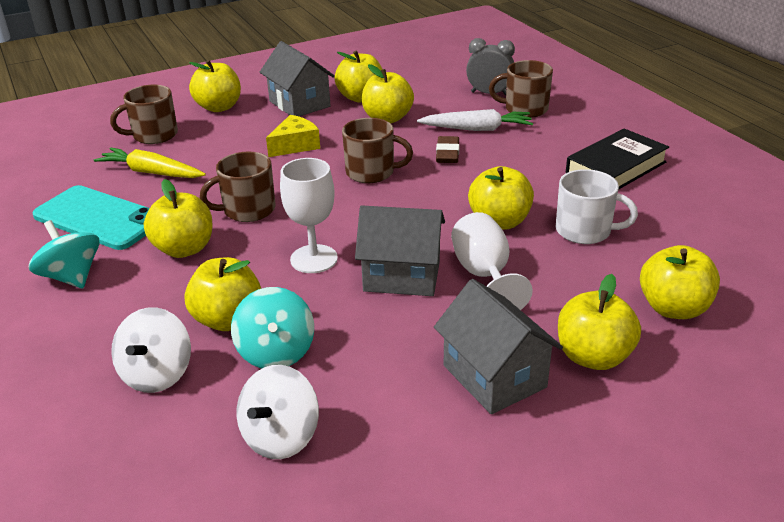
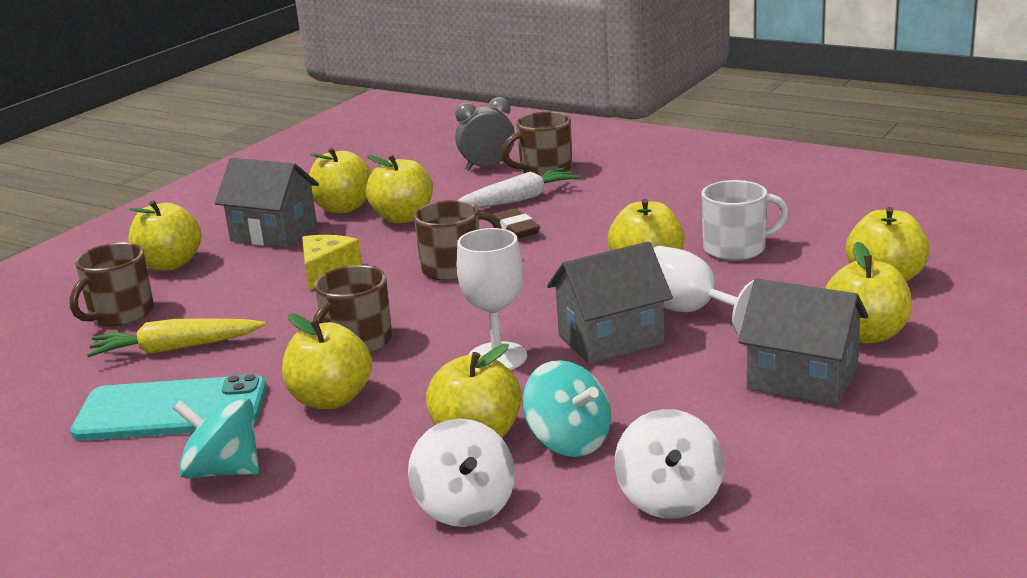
camera: 30 degrees left, 10 degrees down
black book [566,129,669,190] -> none

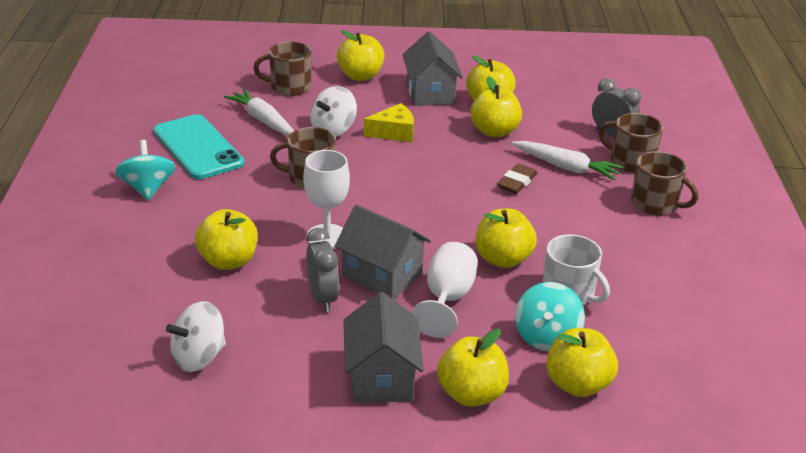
camera: 55 degrees right, 10 degrees up
yellow carrot [87,319,265,357] -> white carrot [224,89,294,136]
yellow apple [282,314,372,409] -> none
white spinning top [408,419,515,527] -> white spinning top moved to [310,86,357,137]
brown mug [414,200,502,281] -> brown mug moved to [631,151,698,215]
turquoise spinning top [523,360,611,457] -> turquoise spinning top moved to [515,282,585,351]
none -> grey clock [306,228,339,312]

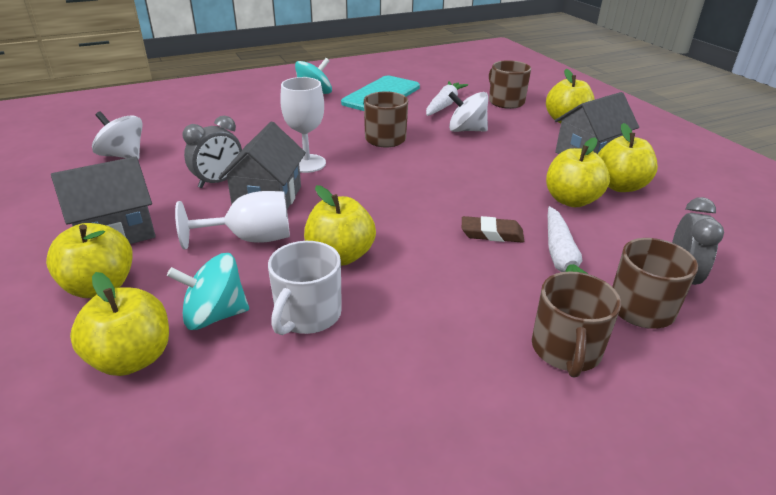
camera: 65 degrees right, 0 degrees up
yellow apple [195,209,258,270] -> none
yellow cheese [364,103,414,142] -> none

